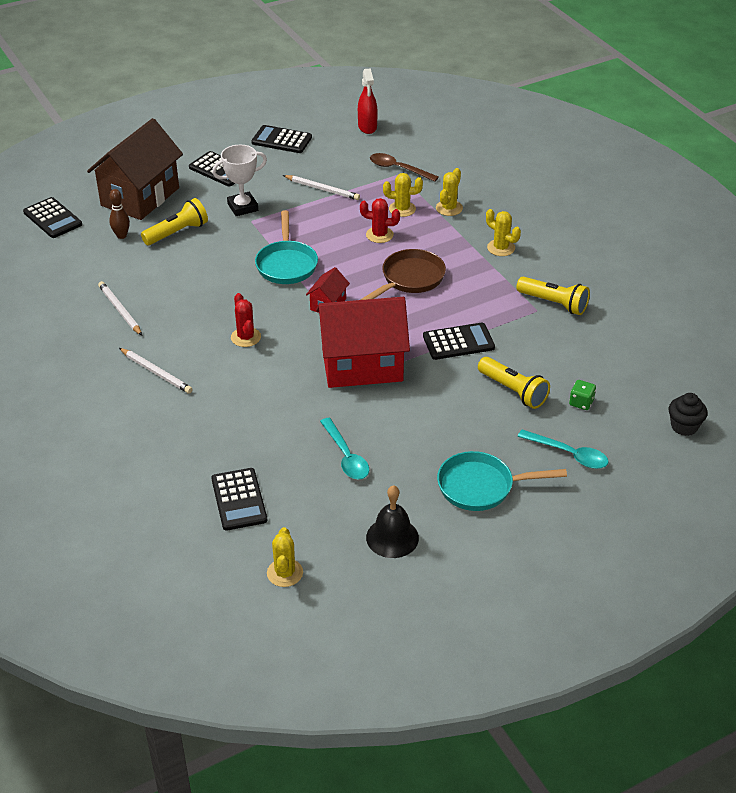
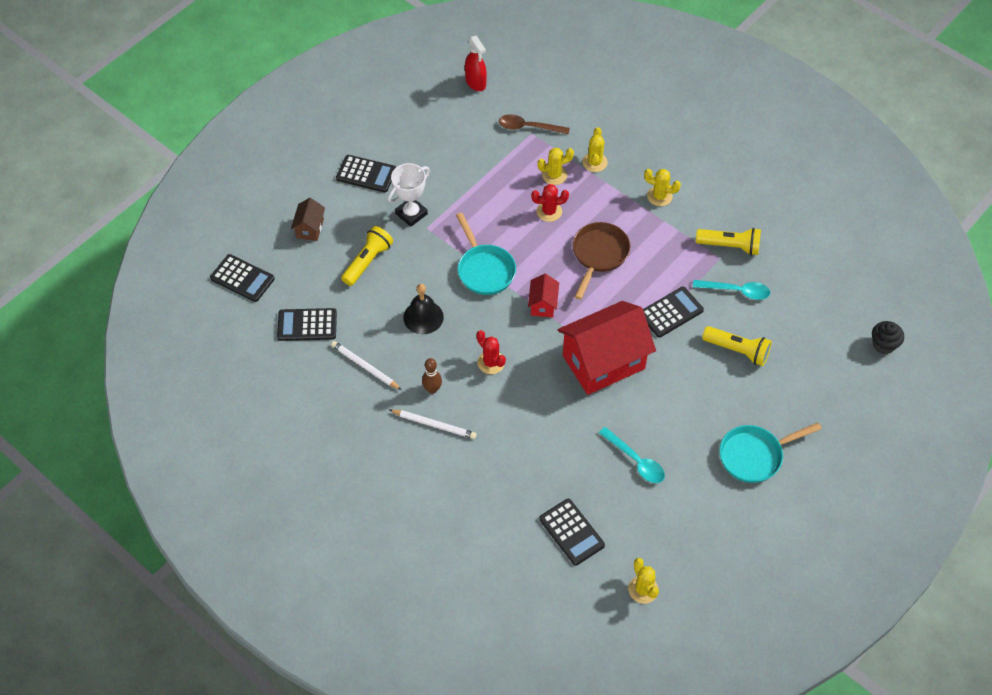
camera: 20 degrees left, 15 degrees up
brown house [87,118,183,220] -> brown house [291,198,325,241], size x0.44
brown bowling pin [109,189,130,239] -> brown bowling pin moved to [422,358,442,394]
black calculator [251,125,312,153] -> black calculator moved to [277,308,337,341]
white pencil [283,175,360,200] -> none
black bell [366,485,419,558] -> black bell moved to [403,284,444,334]
turquoise spoon [517,430,609,469] -> turquoise spoon moved to [693,280,770,300]
green dice [569,380,596,410] -> none

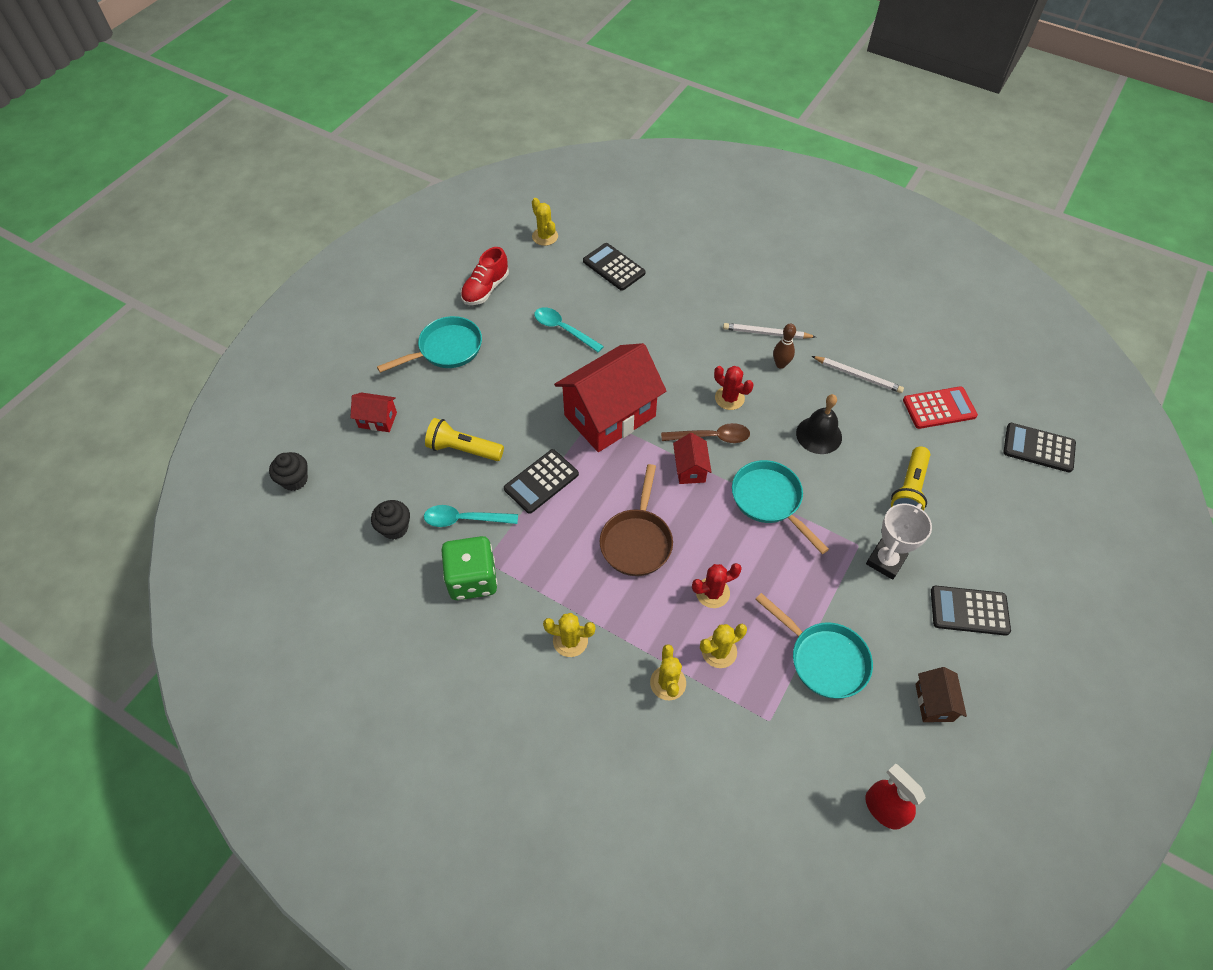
camera: 170 degrees right, 0 degrees up
black calculator [277,308,337,341] -> red calculator [903,387,978,429]
brown house [291,198,325,241] -> brown house moved to [915,667,967,722]
brown spoon [499,114,570,135] -> brown spoon moved to [661,423,750,443]
yellow flashlight [696,228,761,255] -> green dice [441,536,497,600]
none -> red house [350,392,397,432]
none -> black cupcake [371,500,410,540]
none -> red shoe [461,247,509,305]
none -> turquoise pan [755,593,873,699]

